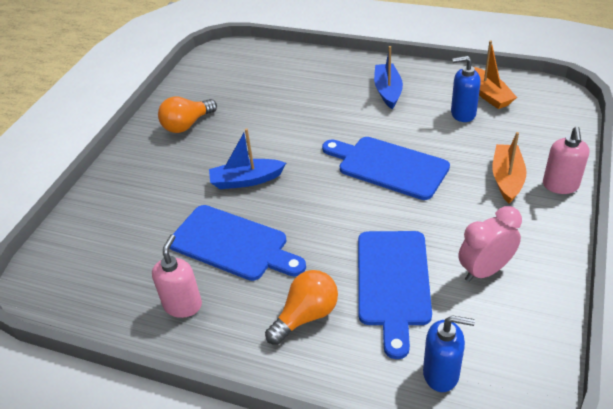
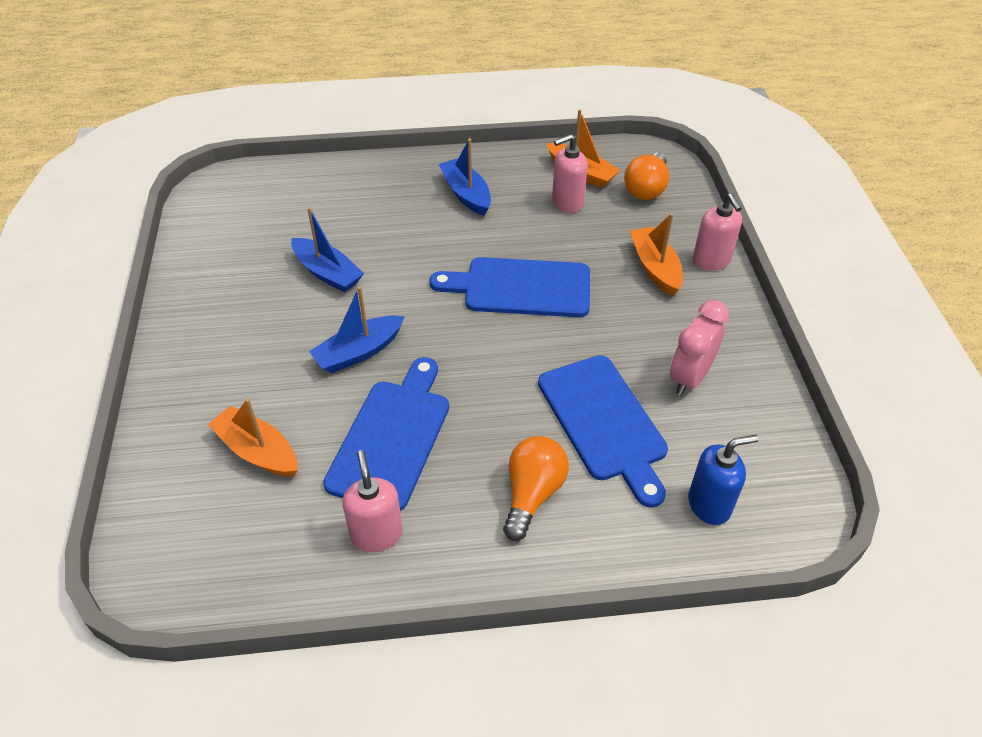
camera: 30 degrees left, 5 degrees up
orange light bulb [158,96,217,133] -> orange light bulb moved to [624,153,669,200]
blue cutting board [170,205,306,281] -> blue cutting board turned 75 degrees counterclockwise [323,357,449,511]
blue soap dispenser [451,56,481,122] -> pink soap dispenser [552,134,588,213]
none -> orange boat [208,398,298,477]
none -> blue boat [291,207,364,293]

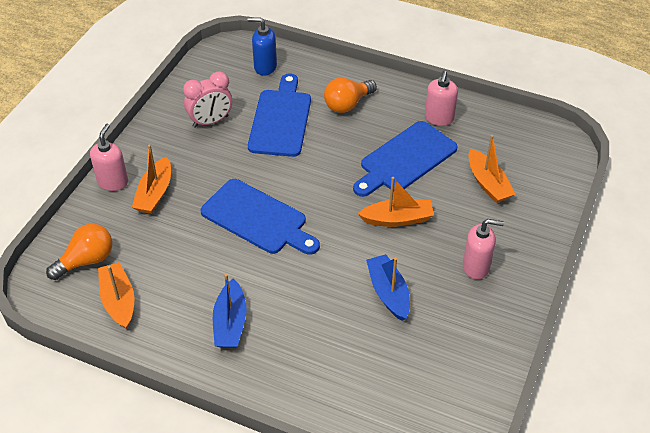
camera: 150 degrees left, 0 degrees up
blue boat [309,286,405,373] -> orange boat [357,177,434,227]
pink soap dispenser [552,134,588,213] -> pink soap dispenser moved to [463,219,504,279]

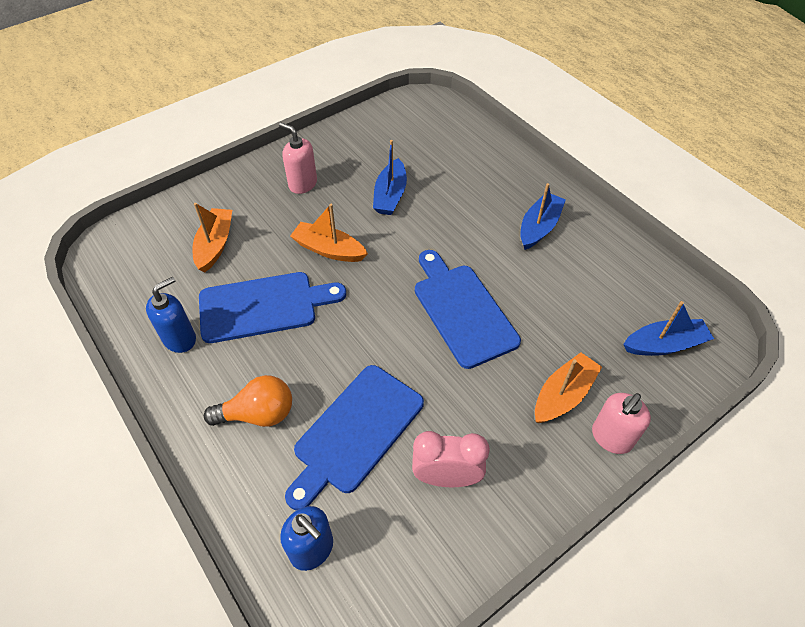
camera: 150 degrees left, 5 degrees up
orange light bulb [46,224,112,280] -> blue boat [623,301,714,356]
orange boat [98,262,134,329] -> none
pink soap dispenser [425,71,458,126] -> blue soap dispenser [146,277,196,353]

